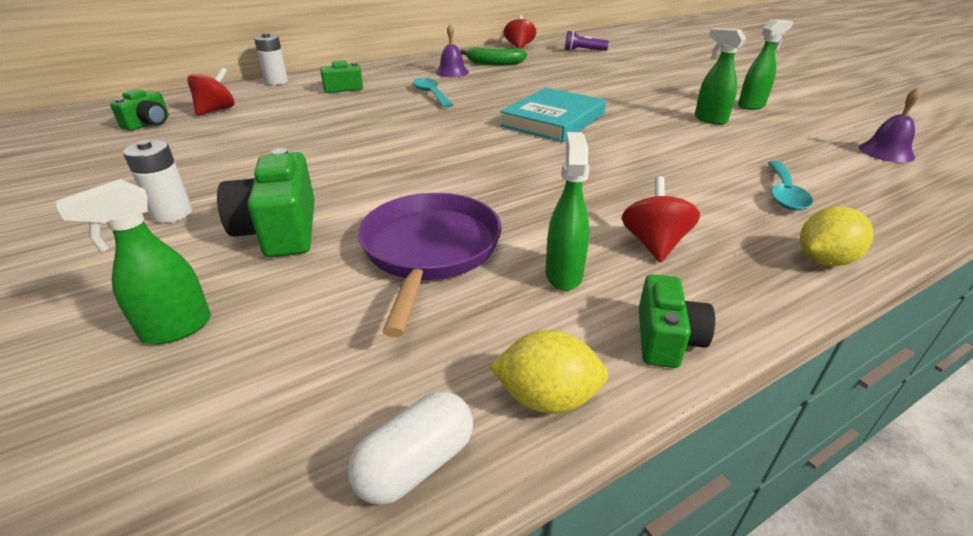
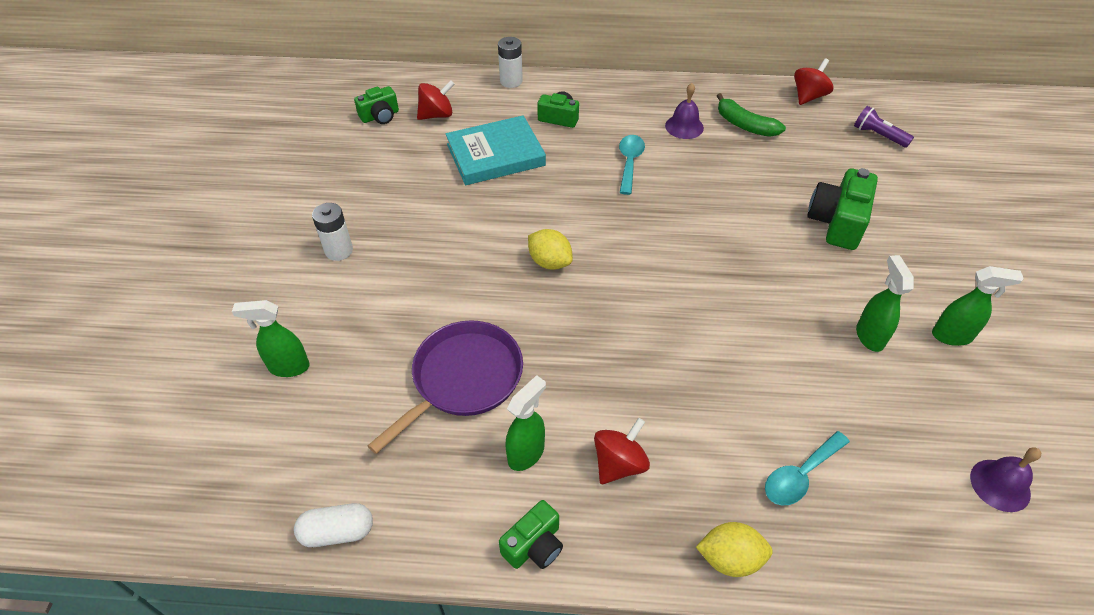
camera: 35 degrees right, 15 degrees up
green camera [217,148,315,257] -> green camera moved to [807,168,878,250]
yellow lemon [489,330,609,414] -> yellow lemon moved to [528,229,573,270]
turquoise book [500,87,606,142] -> turquoise book moved to [446,115,546,185]

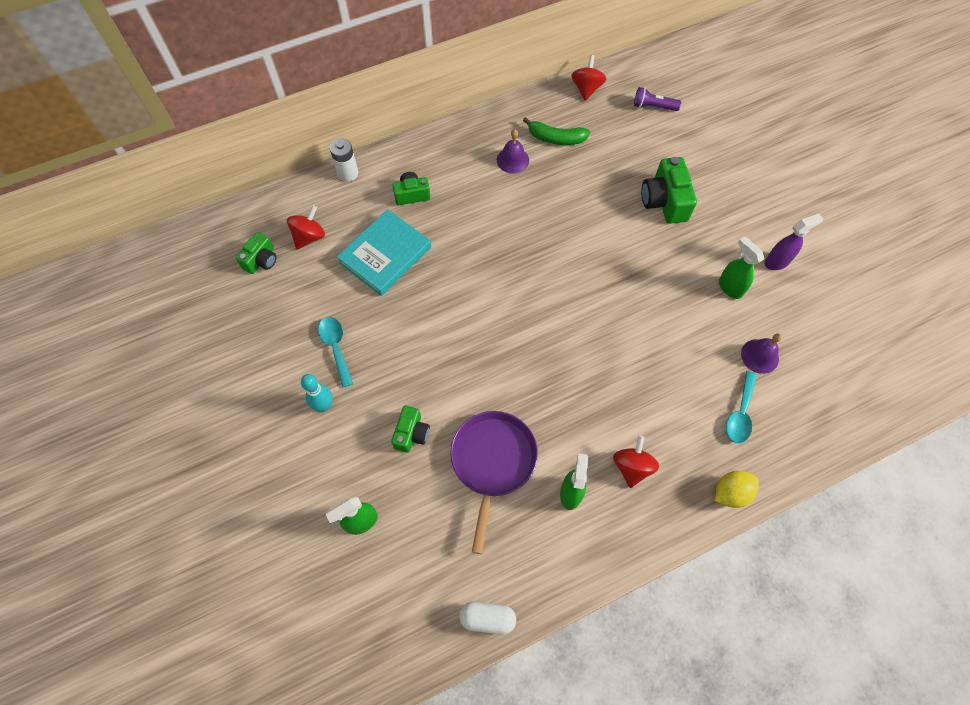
camera: 30 degrees left, 15 degrees up
white capsule [294,503,373,547] -> white capsule turned 45 degrees clockwise [459,602,516,635]
white battery [312,203,353,261] -> turquoise bowling pin [301,374,333,412]
green camera [499,500,563,569] -> green camera moved to [391,406,430,453]
yellow lemon [528,229,573,270] -> none
turquoise spoon [619,135,645,195] -> turquoise spoon moved to [318,317,353,388]
green spray bottle [932,266,1024,346] -> purple spray bottle [764,214,823,270]
purple bell [970,447,1041,512] -> purple bell moved to [741,334,782,374]

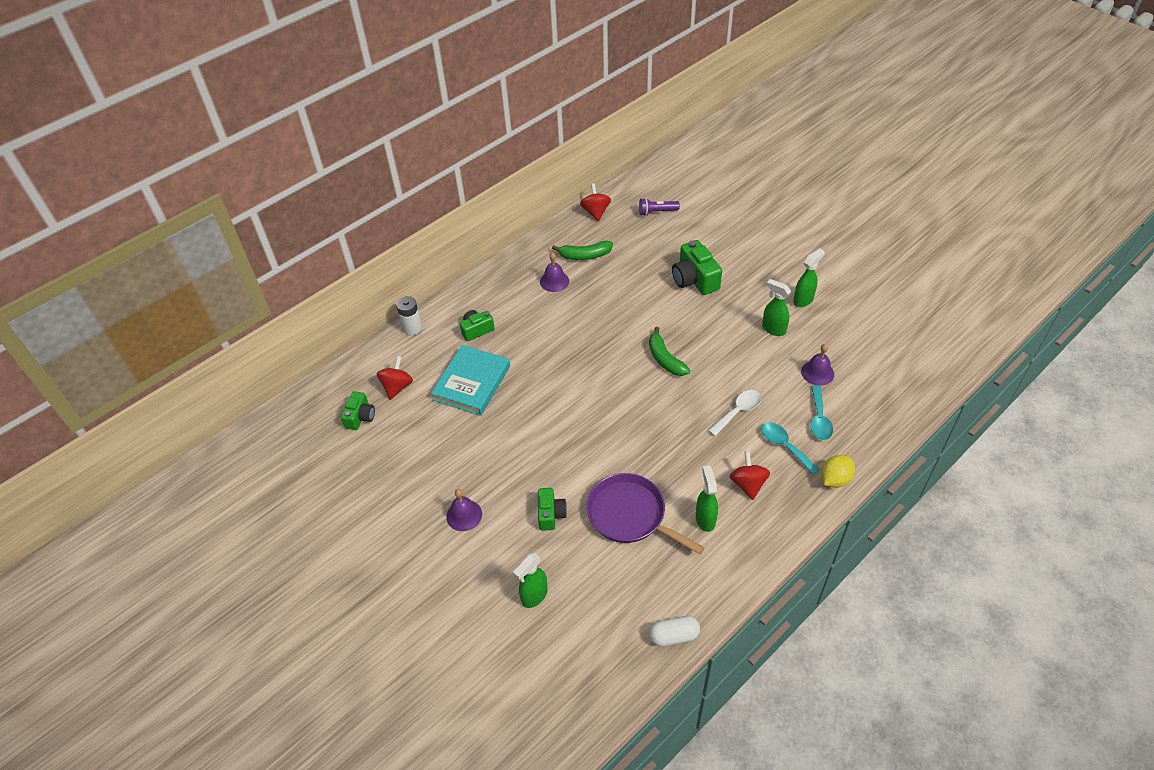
camera: 15 degrees left, 15 degrees down
turquoise bowling pin [301,374,333,412] -> purple bell [446,489,482,531]
turquoise spoon [318,317,353,388] -> turquoise spoon moved to [761,422,820,475]
purple pan [450,411,538,554] -> purple pan turned 45 degrees counterclockwise [586,473,705,554]
purple spray bottle [764,214,823,270] -> green spray bottle [793,249,825,307]
none -> green banana [649,327,690,376]
none -> white spoon [708,390,761,436]

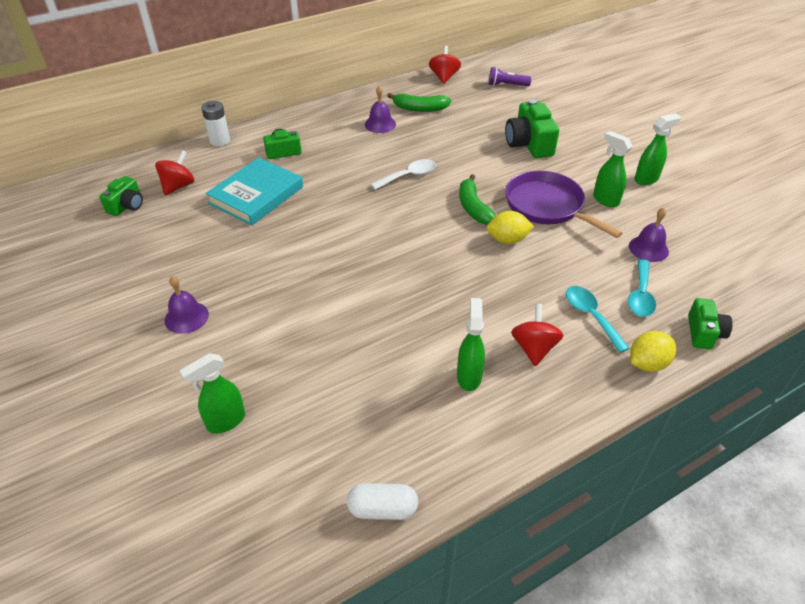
camera: 10 degrees right, 5 degrees down
green camera [538,488,567,531] -> green camera moved to [688,298,733,349]
purple pan [586,473,705,554] -> purple pan moved to [505,171,622,238]
white spoon [708,390,761,436] -> white spoon moved to [371,159,436,190]
none -> yellow lemon [486,211,534,244]

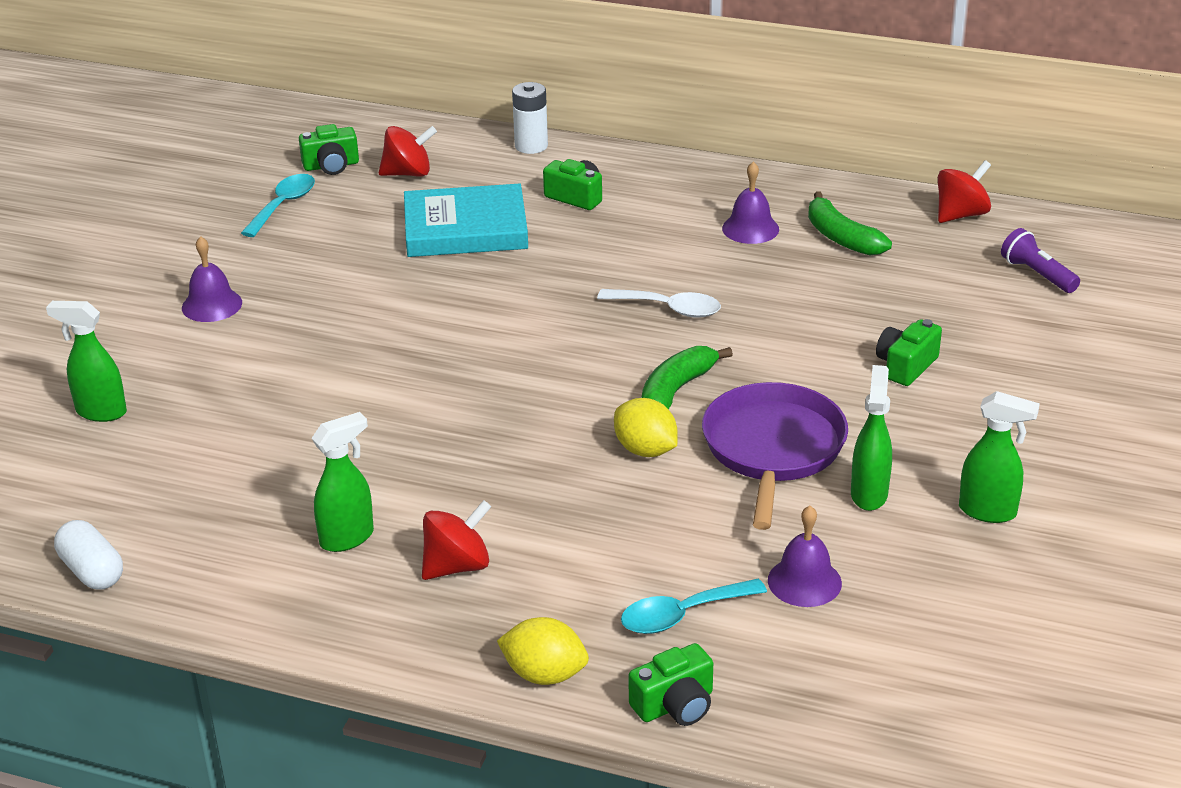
camera: 50 degrees right, 10 degrees down
green camera [505,99,559,158] -> green camera [876,319,942,386], size x0.62
turquoise spoon [566,286,630,353] -> turquoise spoon moved to [241,174,315,237]

